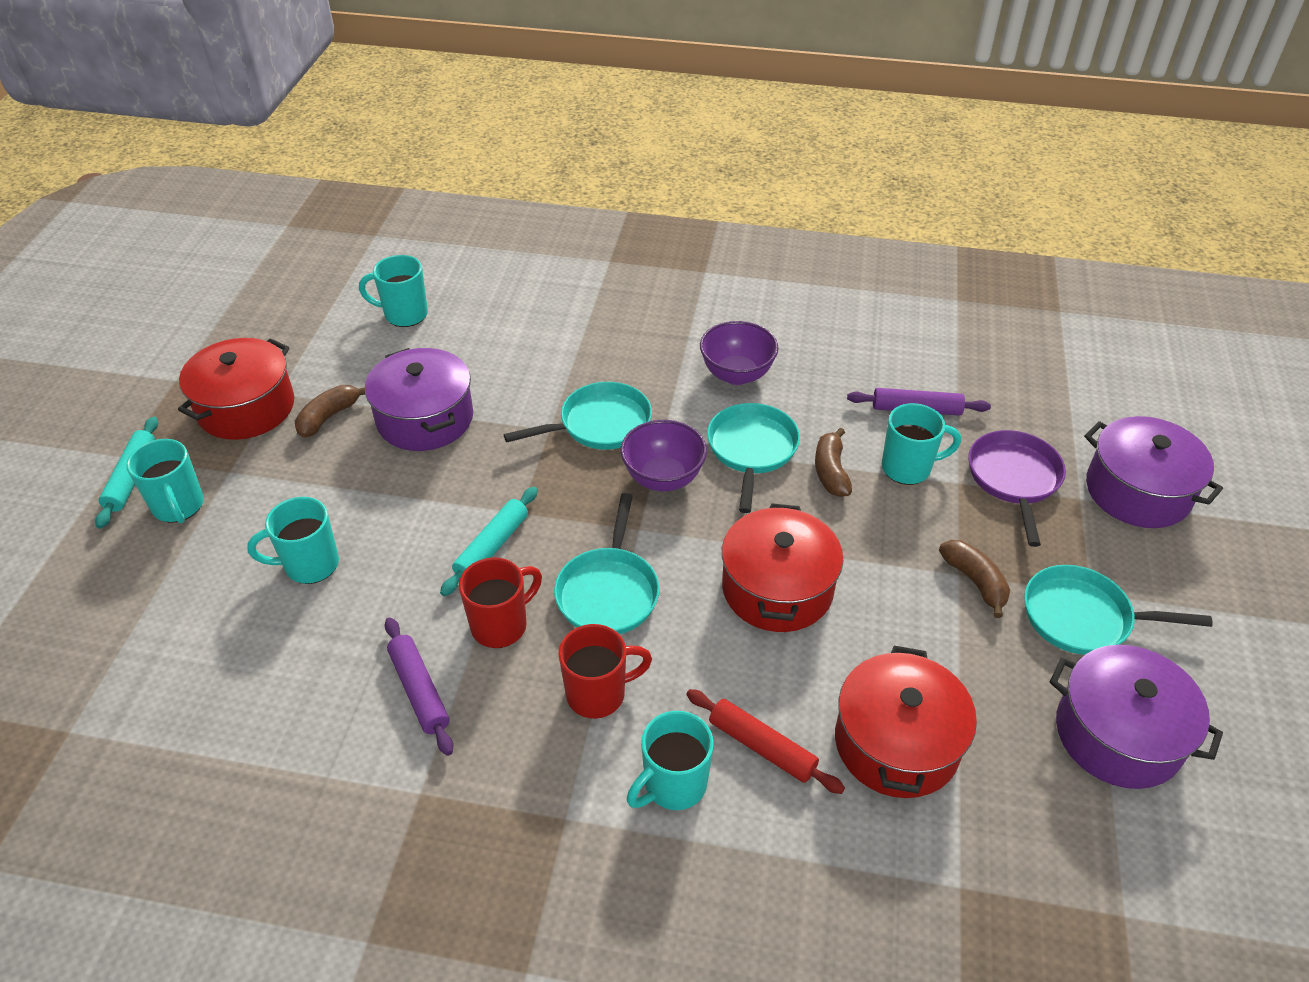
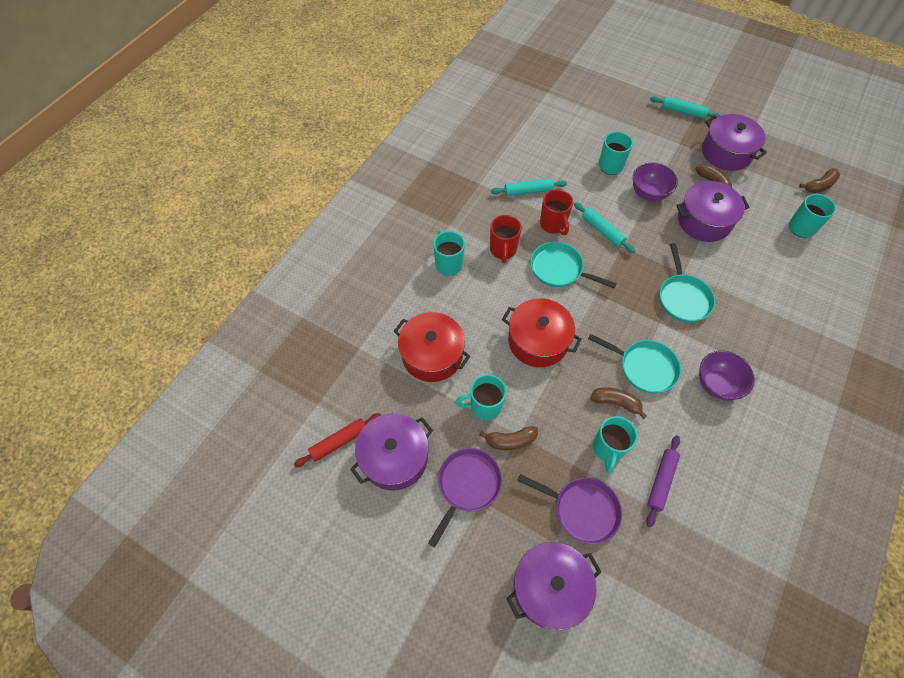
camera: 110 degrees right, 15 degrees up
turquoise mug [126,439,204,523] -> turquoise mug moved to [455,374,506,420]
red pot [178,338,294,440] -> purple pot [702,114,767,171]
purple rolling pin [385,617,453,756] -> turquoise rolling pin [491,179,567,196]
purple bowl [621,420,707,491] -> purple bowl moved to [633,163,678,201]
red rolling pin [686,689,845,794] -> red rolling pin moved to [294,413,381,467]
turquoise pan [1024,565,1213,655] -> purple pan [428,448,502,548]
none -> brown banana [799,168,840,193]

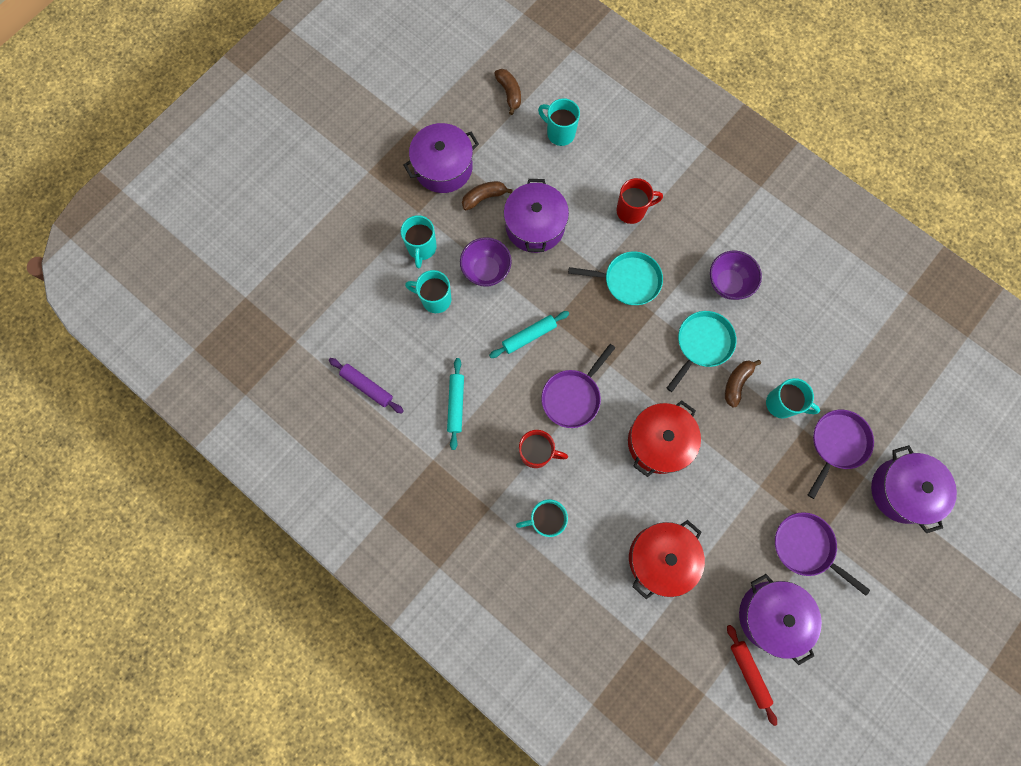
camera: 80 degrees left, 15 degrees up
turquoise mug [455,374,506,420] -> turquoise mug moved to [401,215,437,268]
brown banana [479,426,538,450] -> none
turquoise pan [531,242,617,289] -> purple pan [541,344,615,428]
red mug [540,189,573,235] -> red mug moved to [616,178,663,224]
purple rolling pin [646,435,680,527] -> purple rolling pin moved to [329,358,404,414]
turquoise rolling pin [650,96,721,119] -> none

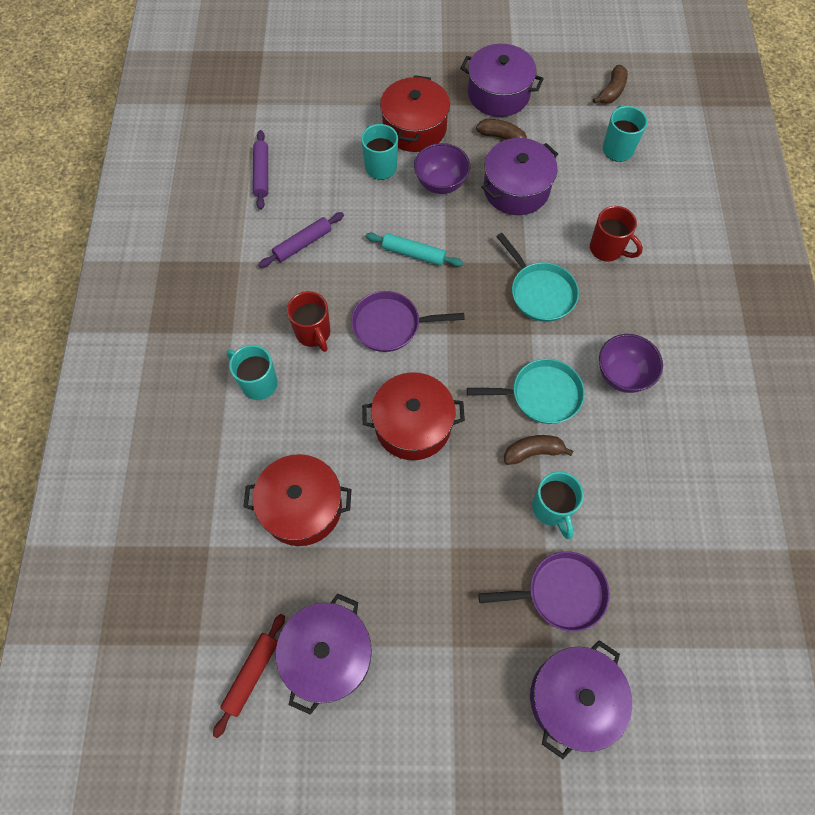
camera: 50 degrees right, 10 degrees down
turquoise mug [401,215,437,268] -> red pot [380,75,450,152]
turquoise rolling pin [447,358,464,450] -> purple rolling pin [259,212,344,268]
purple pan [775,512,870,596] -> none

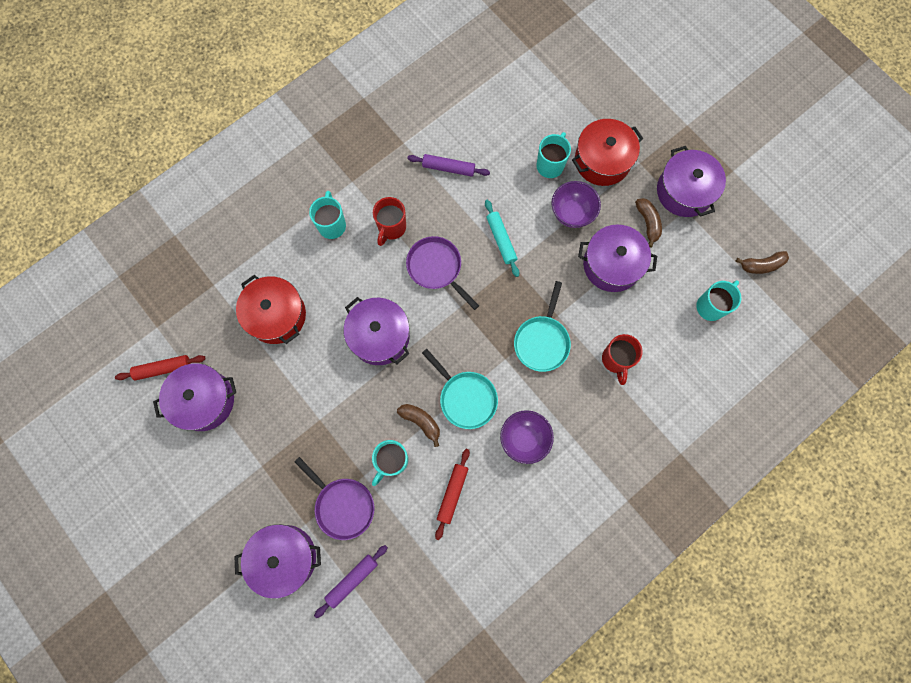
camera: 50 degrees right, 10 degrees up
purple rolling pin [253,130,268,210] -> purple rolling pin moved to [314,545,388,618]
red pot [362,372,465,460] -> purple pot [343,297,410,365]
none -> red rolling pin [435,449,470,540]

